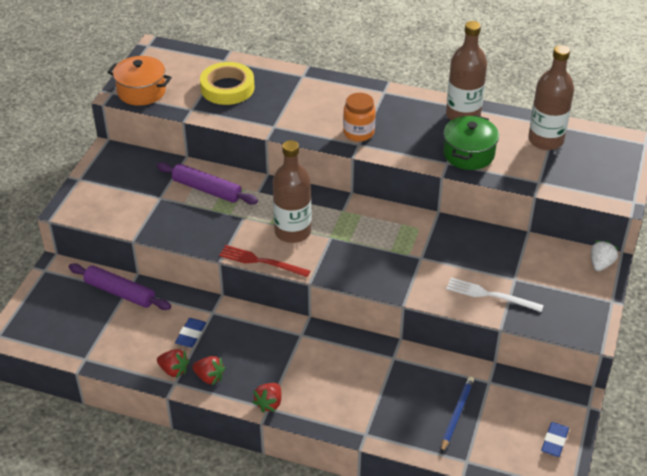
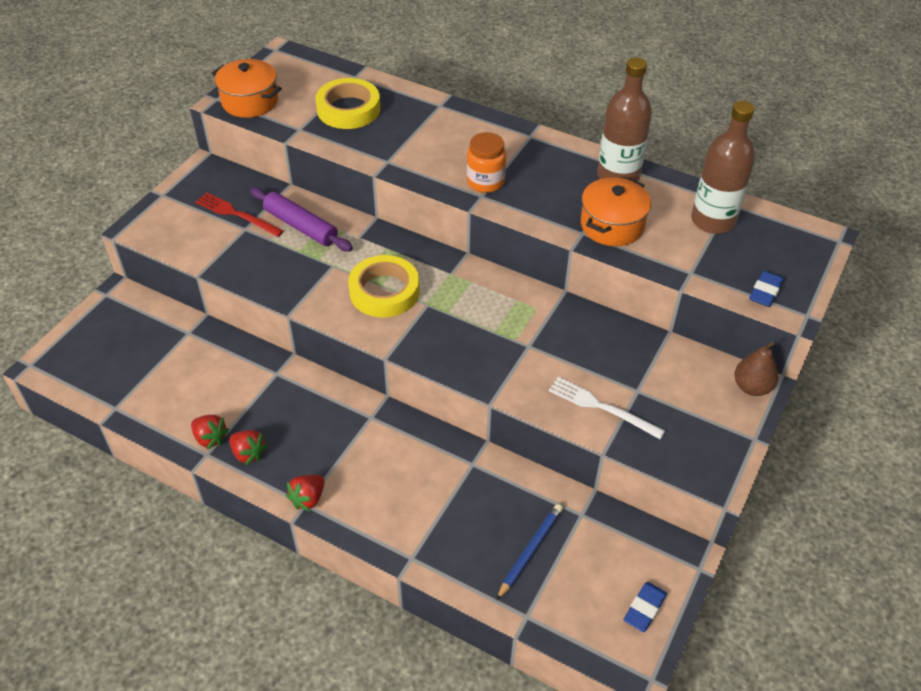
camera: 10 degrees right, 5 degrees up
purple rolling pin [69,263,171,310] -> none
blue eraser [175,318,206,347] -> blue eraser moved to [749,271,784,307]
red fork [219,245,310,277] -> red fork moved to [195,192,284,237]
brown bottle [273,140,311,243] -> yellow tape [348,255,419,318]
green pot [443,115,499,170] -> orange pot [581,178,651,246]
white strawberry [591,241,619,271] -> brown pear [734,341,778,396]

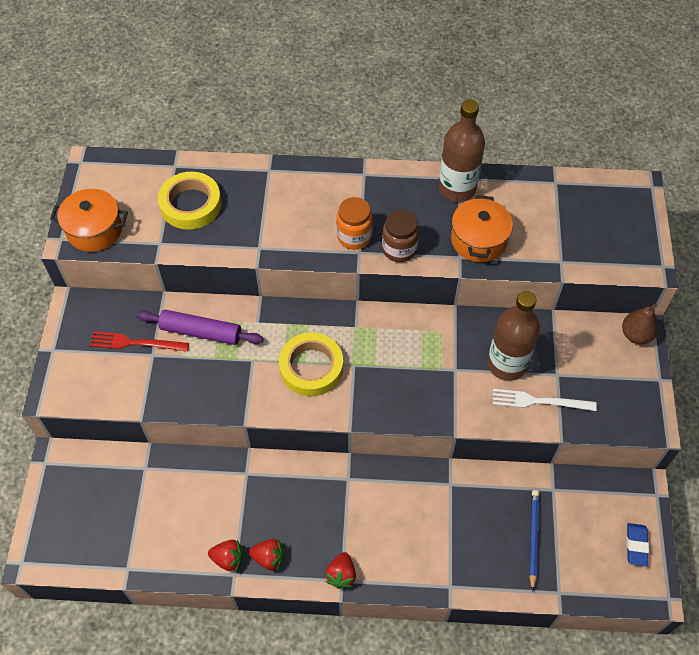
camera: 25 degrees left, 10 degrees up
brown bottle [691,101,755,234] -> brown bottle moved to [487,291,540,381]
blue eraser [749,271,784,307] -> none
none -> brown jar [382,210,419,262]

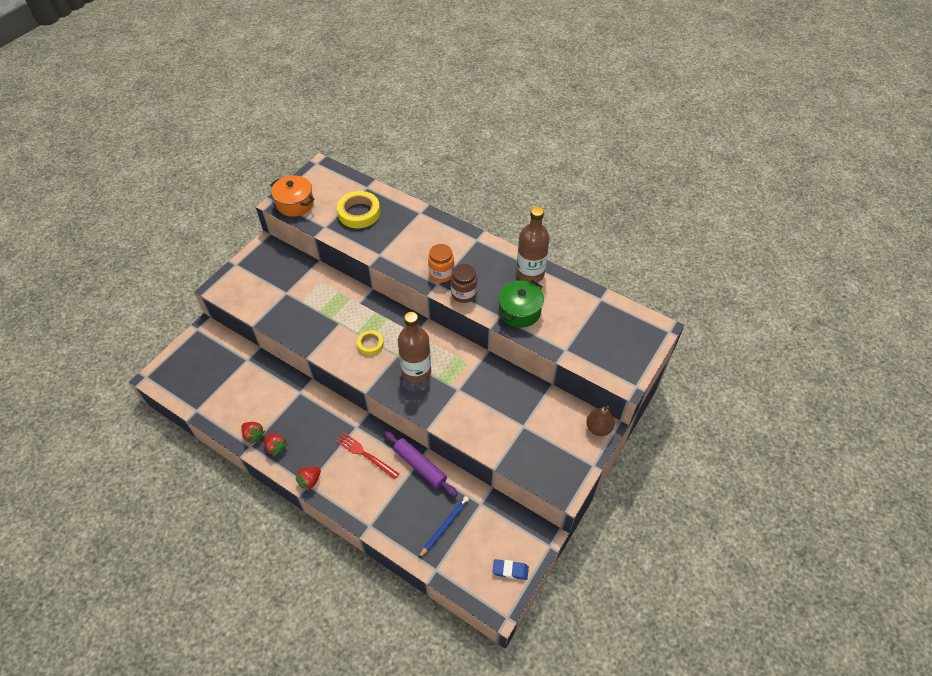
camera: 30 degrees right, 5 degrees down
red fork [89,331,189,352] -> red fork moved to [336,432,399,479]
purple rolling pin [137,310,264,345] -> purple rolling pin moved to [384,431,458,497]
yellow tape [279,333,343,396] -> yellow tape [357,330,384,355], size x0.57
orange pot [451,195,513,262] -> green pot [498,280,544,328]
brown bottle [487,291,540,381] -> brown bottle moved to [398,312,431,383]
white fork [493,389,597,411] -> none
blue eraser [627,523,649,567] -> blue eraser turned 60 degrees clockwise [492,559,529,580]

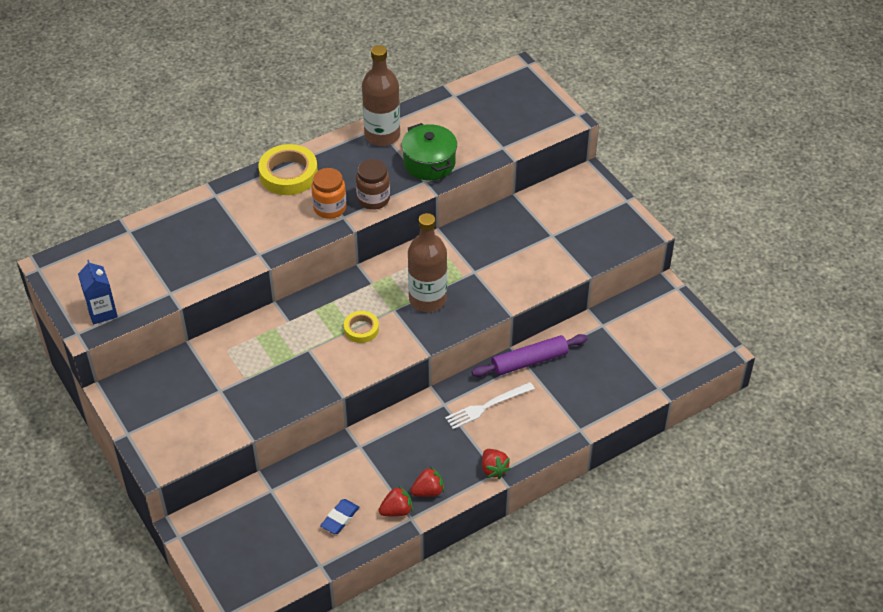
camera: 65 degrees left, 5 degrees down
orange pot [270,175,315,217] -> blue carton [78,260,118,325]
red fork [336,432,399,479] -> white fork [445,382,535,429]
yellow tape [337,191,380,228] -> yellow tape moved to [258,144,318,195]
blue pencil [418,496,469,558] -> none
blue eraser [492,559,529,580] -> blue eraser moved to [320,499,359,534]
brown pear [586,406,614,436] -> none

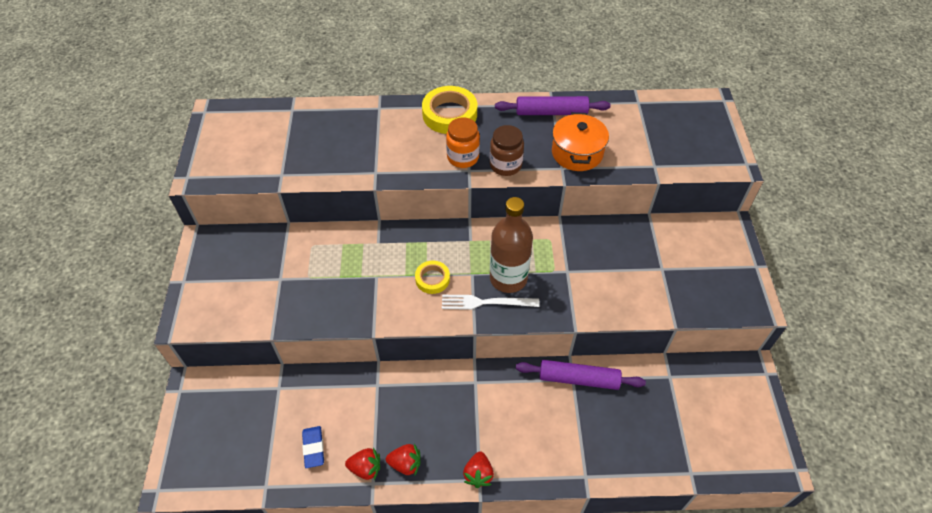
camera: 30 degrees right, 5 degrees up
blue carton [78,260,118,325] -> none
blue eraser [320,499,359,534] -> blue eraser turned 75 degrees counterclockwise [302,426,324,468]
brown bottle [362,45,400,146] -> purple rolling pin [495,96,611,115]
green pot [401,123,457,180] -> orange pot [552,112,609,171]
white fork [445,382,535,429] -> white fork moved to [442,295,540,310]

